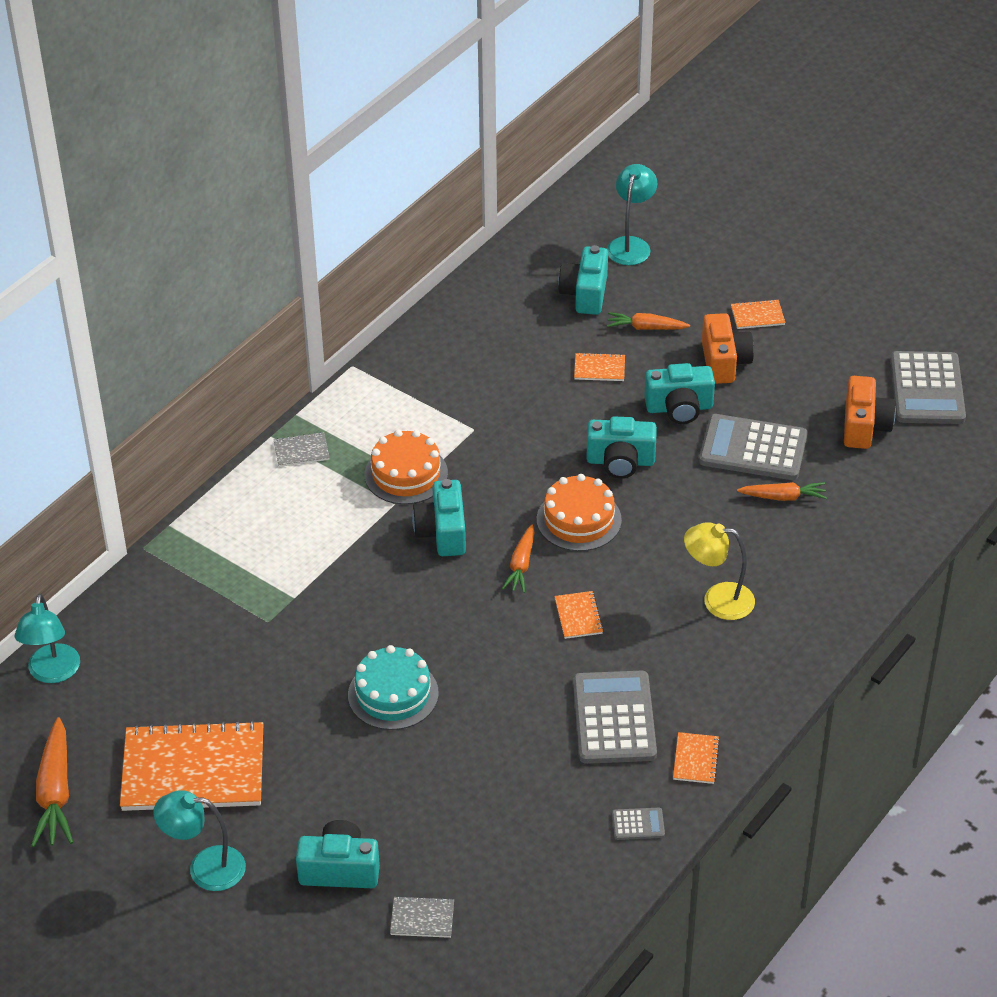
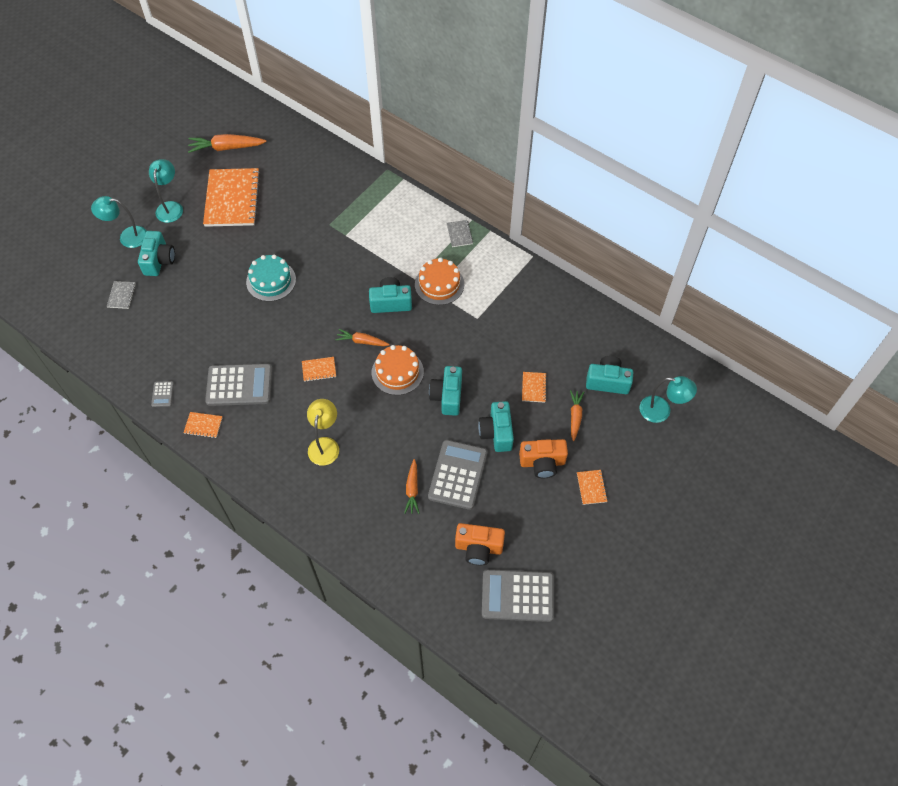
camera: 90 degrees right, 15 degrees up
turquoise lamp [15,594,80,683] -> turquoise lamp moved to [91,196,147,248]

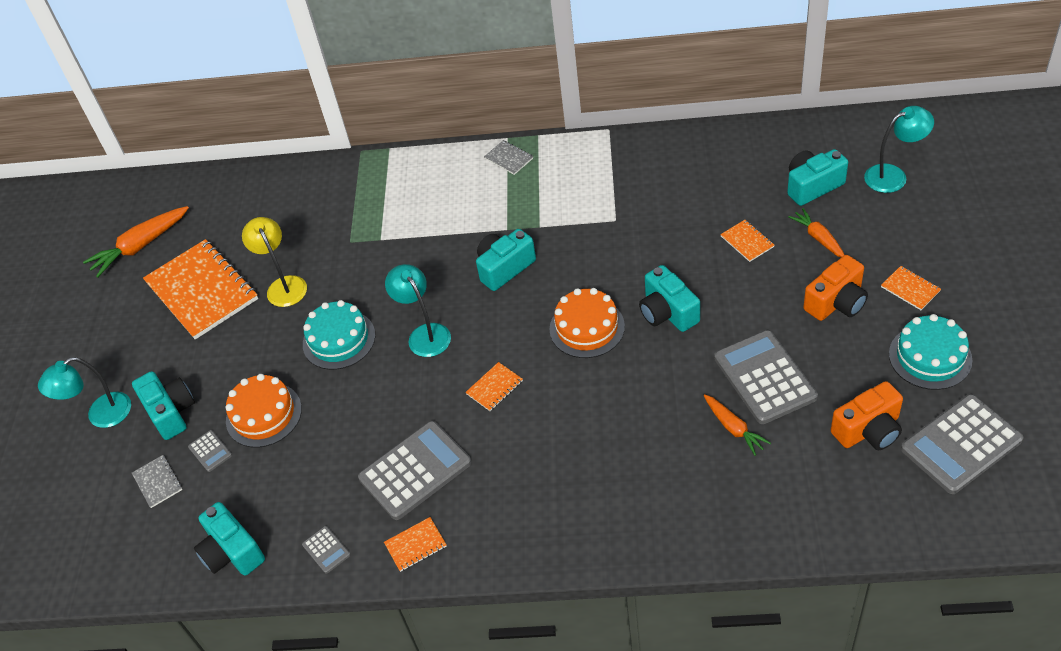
camera: 30 degrees left, 10 degrees down
turquoise lamp [149,159,183,223] -> turquoise lamp moved to [385,264,451,357]
yellow lamp [307,399,339,466] -> yellow lamp moved to [242,217,307,307]
orange carrot [335,329,390,346] -> none
orange cake [415,258,464,305] -> orange cake moved to [226,374,302,448]
turquoise camera [478,401,514,452] -> turquoise camera moved to [194,502,265,576]
none -> grey calculator [188,430,232,472]
none -> turquoise cake [889,314,972,390]

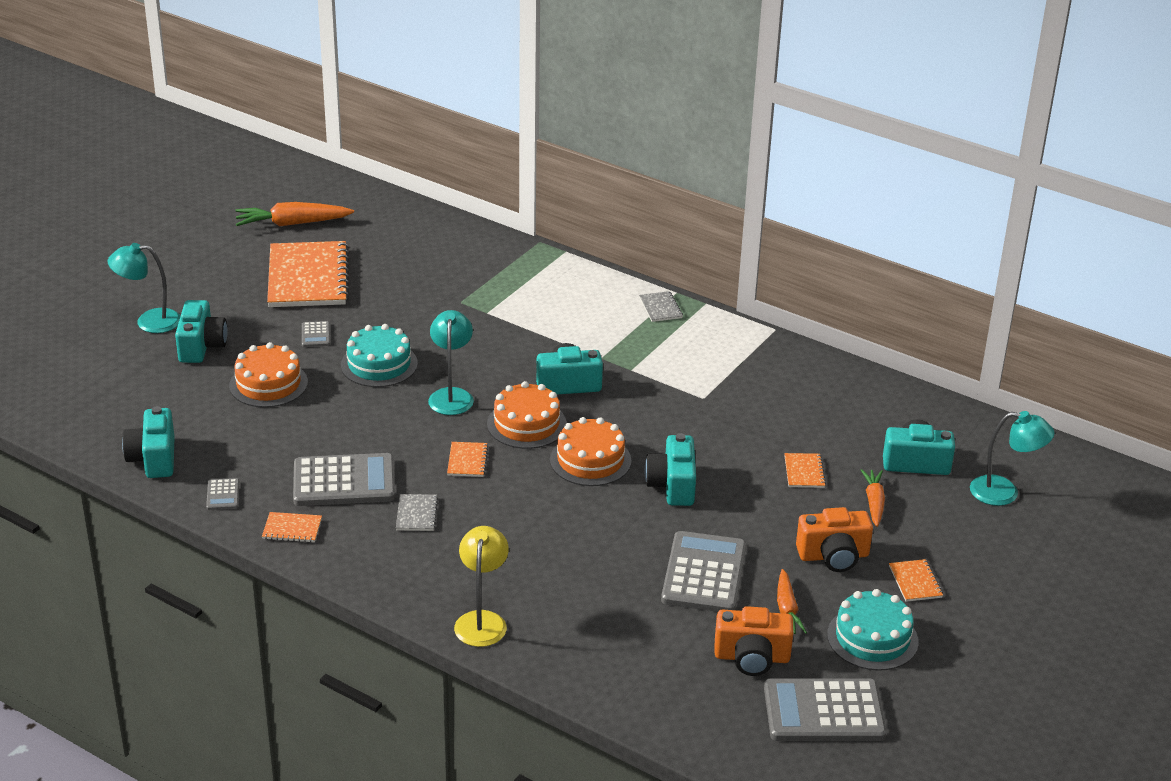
camera: 25 degrees right, 15 degrees down
grey notebook [132,455,183,508] -> grey notebook moved to [396,494,438,531]
grey calculator [188,430,232,472] -> grey calculator moved to [302,321,330,347]
yellow lamp [242,217,307,307] -> yellow lamp moved to [454,526,509,647]
orange notebook [465,362,523,411] -> orange notebook turned 75 degrees counterclockwise [447,442,488,477]
orange carrot [703,394,771,456] -> orange carrot moved to [777,569,807,634]
none -> orange cake [487,381,567,449]

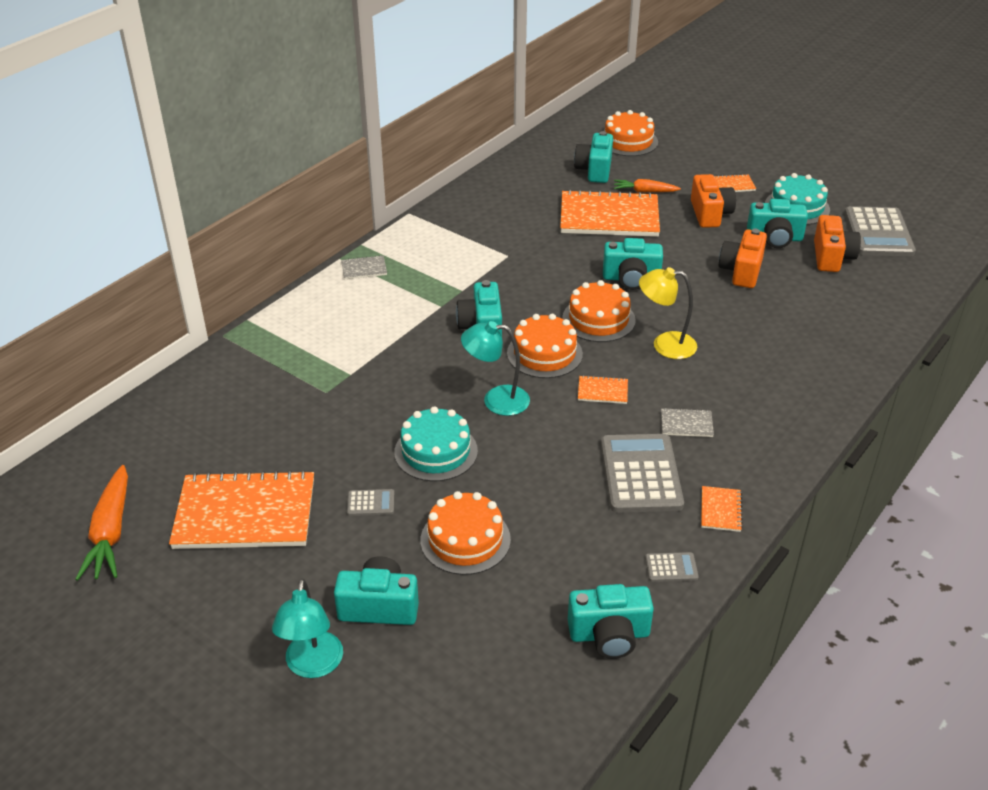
camera: 85 degrees left, 5 degrees up
yellow lamp [454,526,509,647] -> yellow lamp moved to [639,267,697,359]
grey calculator [661,531,746,612] -> orange camera [719,229,767,288]
orange carrot [777,569,807,634] -> turquoise camera [747,199,808,248]
orange notebook [784,453,826,488] -> orange notebook [560,189,660,237], size x2.40
turquoise lamp [970,411,1055,506] -> orange cake [605,110,658,156]

